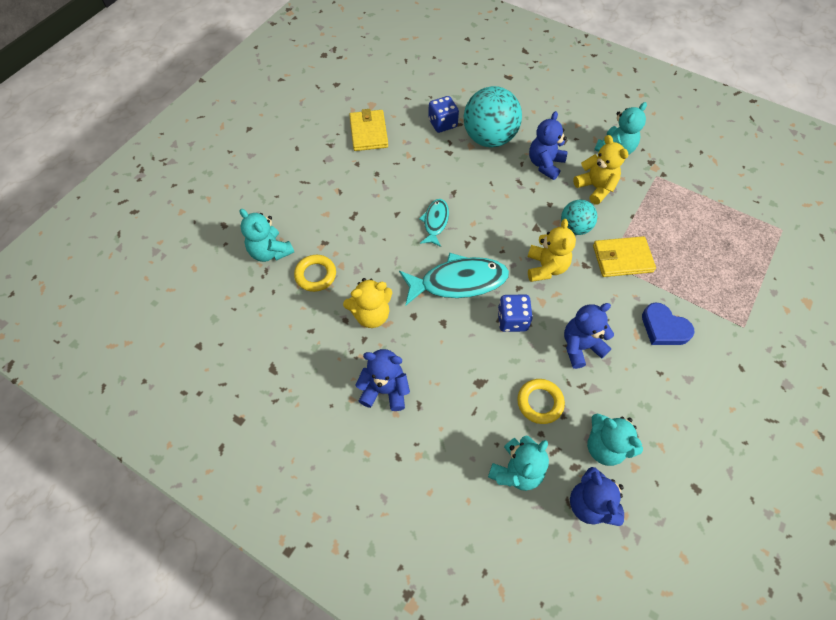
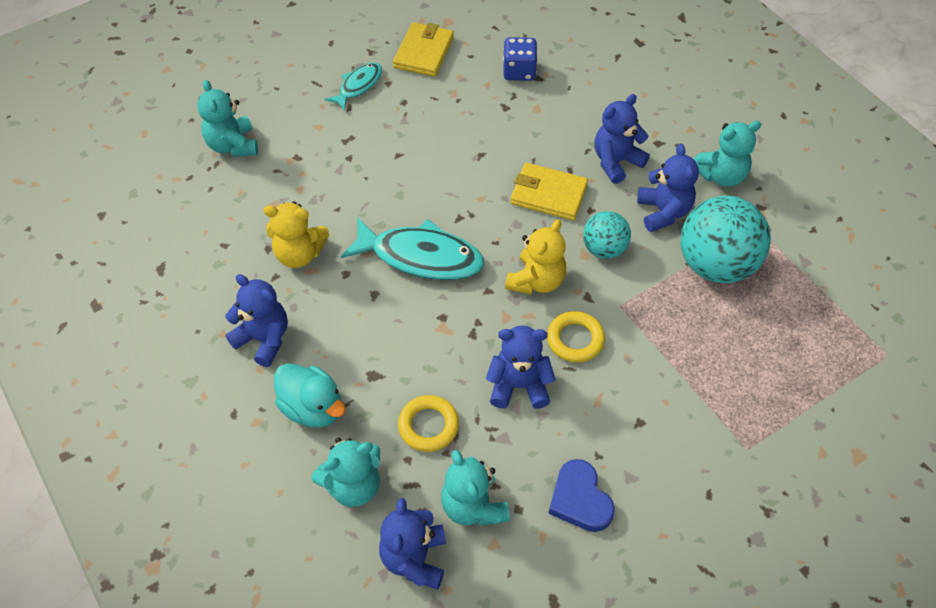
camera: 25 degrees right, 5 degrees down
yellow ring [294,255,336,292] -> yellow ring moved to [547,311,605,363]
turquoise fish [419,199,449,247] -> turquoise fish moved to [325,63,382,111]
turquoise ball [464,86,522,147] -> turquoise ball moved to [680,196,771,283]
blue dice [498,295,533,332] -> none
yellow teddy bear [573,135,629,205] -> blue teddy bear [637,143,699,232]
yellow wallet [593,236,656,277] -> yellow wallet moved to [510,163,588,220]
blue heart [642,303,695,345] -> blue heart moved to [548,459,615,532]
none -> turquoise duck [274,363,346,428]

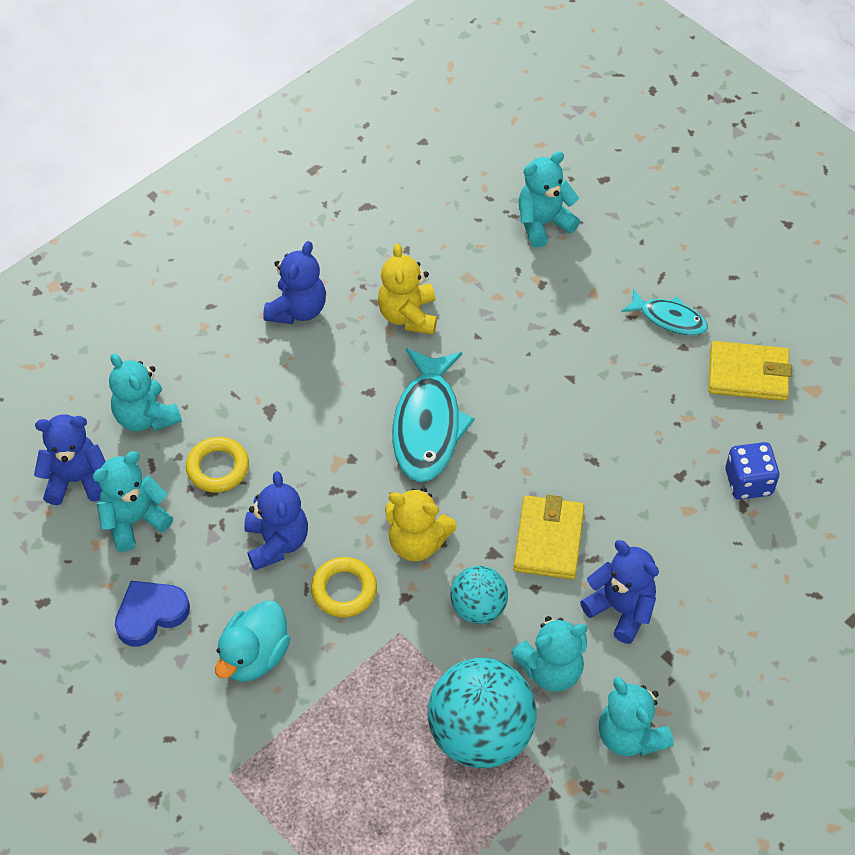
camera: 80 degrees right, 0 degrees up
turquoise duck [274,363,346,428] -> turquoise duck moved to [215,600,290,682]
blue teddy bear [637,143,699,232] -> turquoise teddy bear [511,616,587,692]

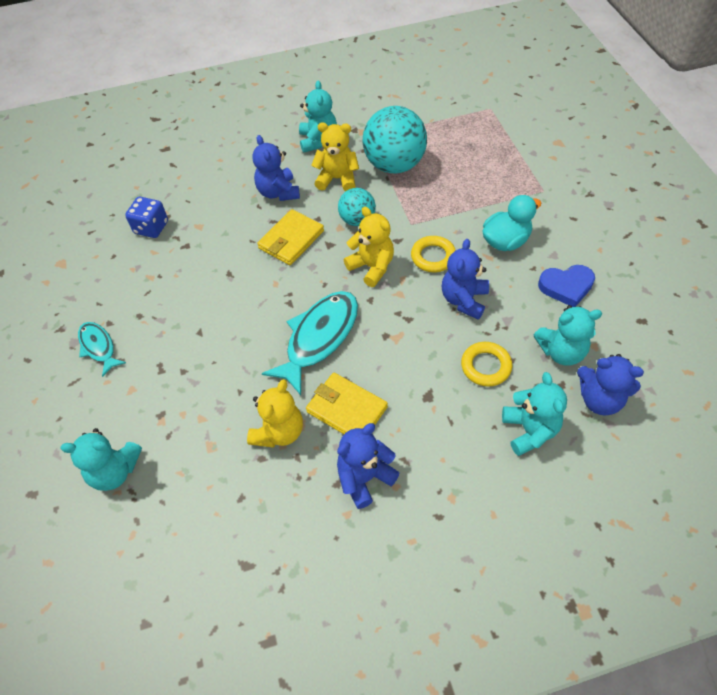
camera: 150 degrees left, 0 degrees up
turquoise teddy bear [511,616,587,692] -> yellow teddy bear [311,122,359,191]
yellow wallet [708,341,792,401] -> yellow wallet moved to [306,373,388,434]

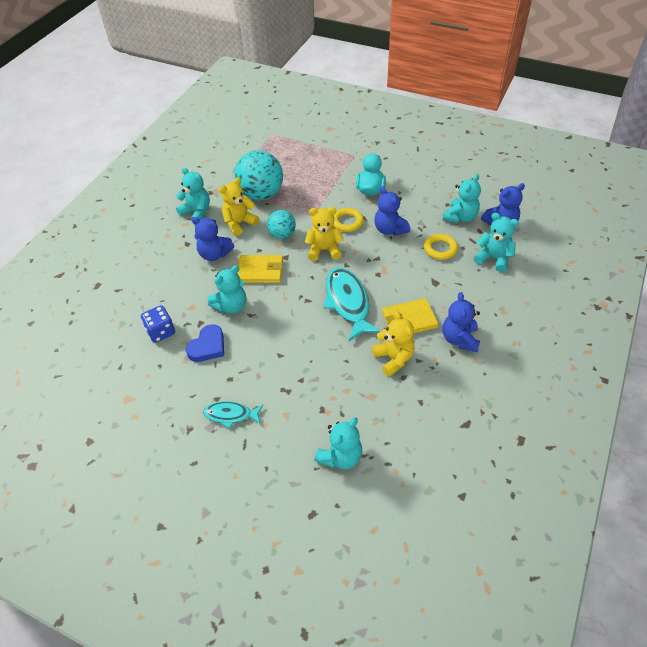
camera: 50 degrees left, 5 degrees down
yellow wallet [257,209,324,265] -> yellow wallet turned 75 degrees counterclockwise [237,255,283,283]
blue heart [538,265,595,307] -> blue heart moved to [185,324,224,362]
none -> turquoise teddy bear [208,265,246,313]

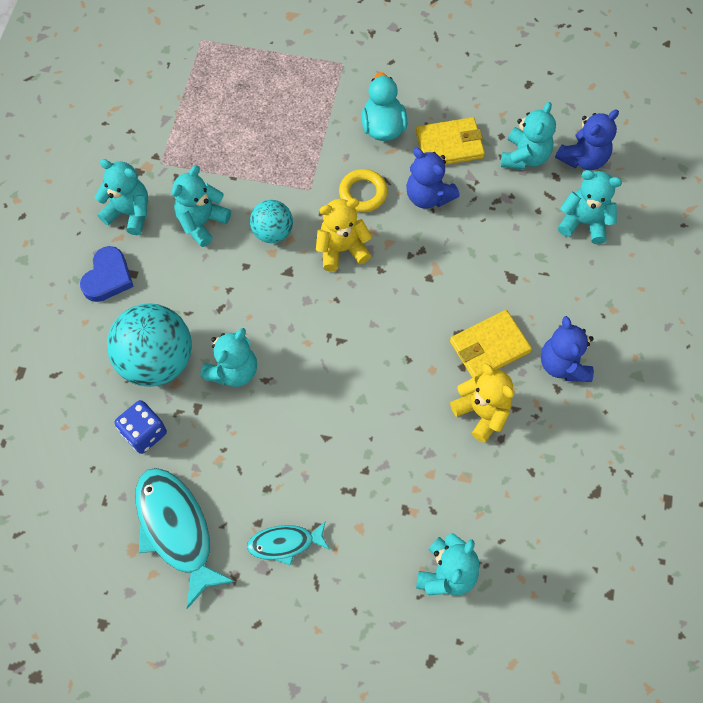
camera: 15 degrees left, 15 degrees up
blue heart [185,324,224,362] -> blue heart moved to [80,246,134,302]
blue teddy bear [191,217,234,261] -> none
yellow teddy bear [219,178,259,236] -> turquoise teddy bear [172,165,231,247]
turquoise ball [234,150,283,201] -> turquoise ball moved to [107,303,192,387]
yellow wallet [237,255,283,283] -> yellow wallet moved to [416,117,485,165]
turquoise fish [323,267,381,341] -> turquoise fish moved to [135,468,235,609]
yellow ring [424,234,458,260] -> none

